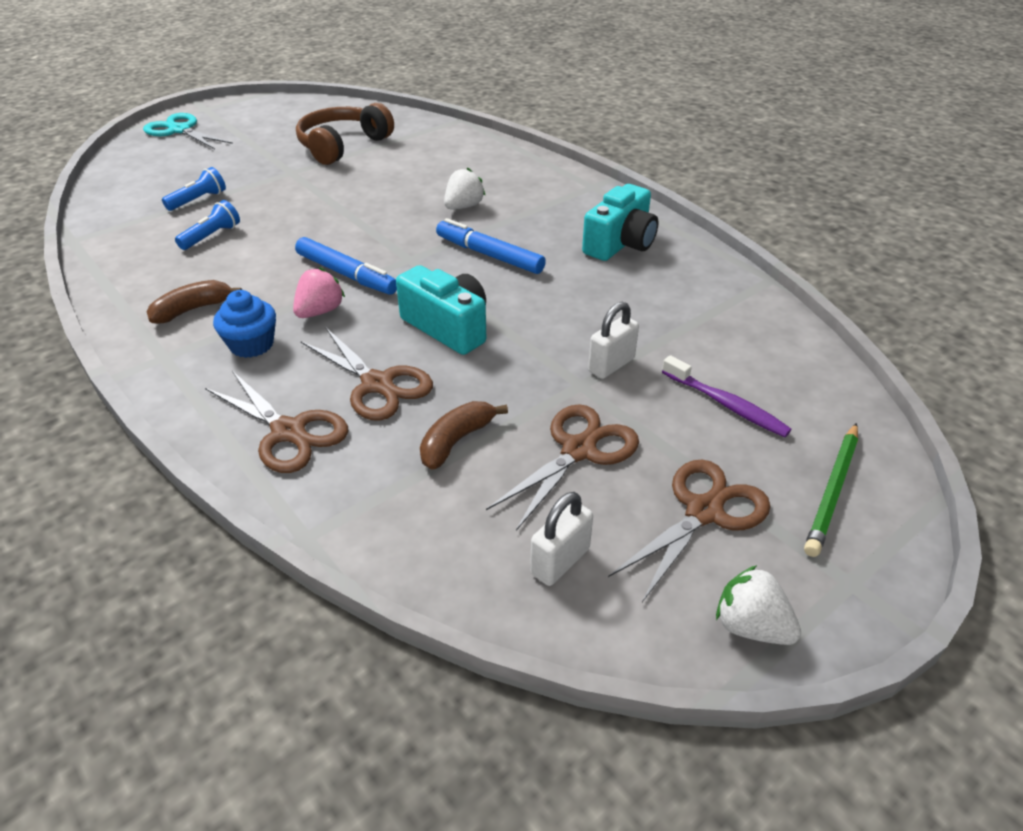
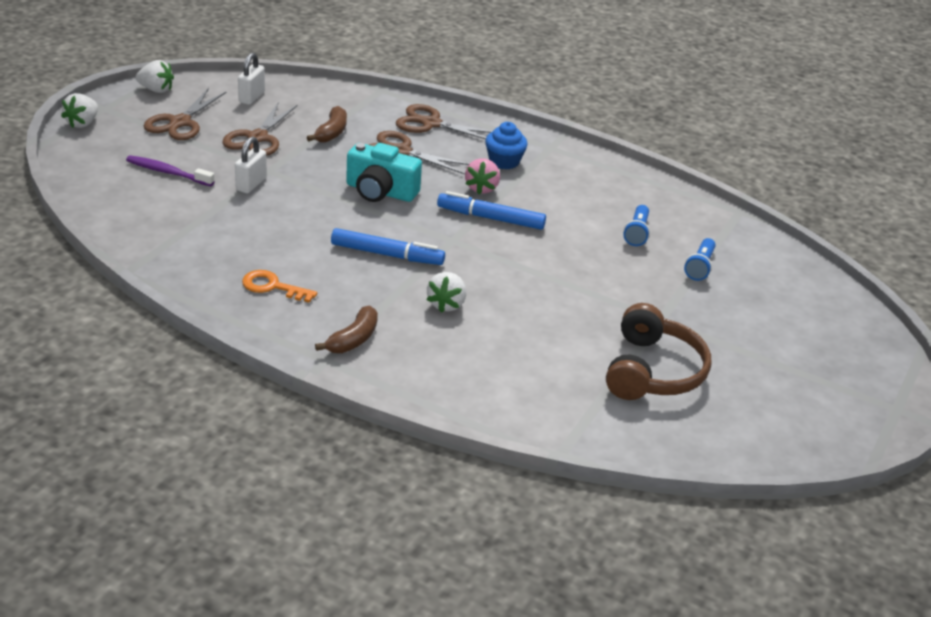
camera: 155 degrees right, 5 degrees down
turquoise scissors [143,113,233,149] -> none
brown banana [146,280,242,324] -> brown banana moved to [315,306,378,353]
turquoise camera [582,184,659,261] -> orange key [242,270,317,303]
green pencil [804,423,858,557] -> none
none -> white strawberry [61,93,98,128]

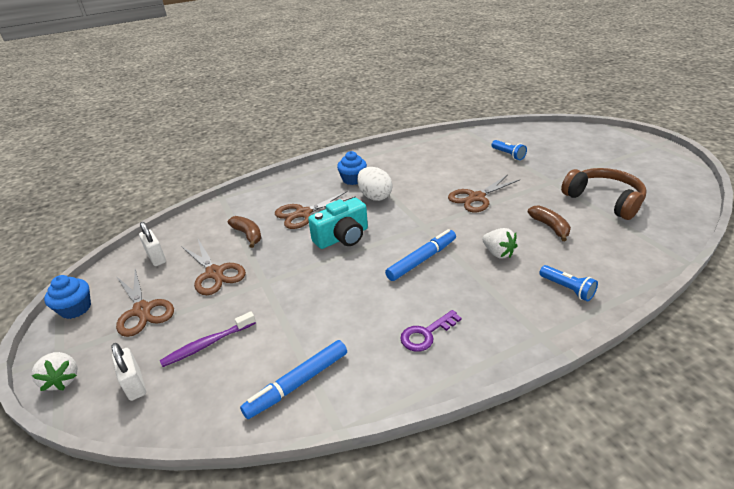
camera: 50 degrees left, 0 degrees up
white strawberry [135,60,174,93] -> blue cupcake [44,275,91,319]
white padlock [235,137,267,193] -> white padlock moved to [111,343,146,401]
orange key [242,270,317,303] -> purple key [400,310,462,352]
brown banana [315,306,378,353] -> brown banana moved to [528,205,571,241]
brown scissors [396,104,493,139] -> brown scissors moved to [448,175,519,212]
blue marker [437,191,546,230] -> blue marker moved to [240,340,347,419]
pink strawberry [465,159,500,194] -> white egg [357,167,393,201]
blue flashlight [623,205,650,246] -> blue flashlight moved to [539,265,598,301]

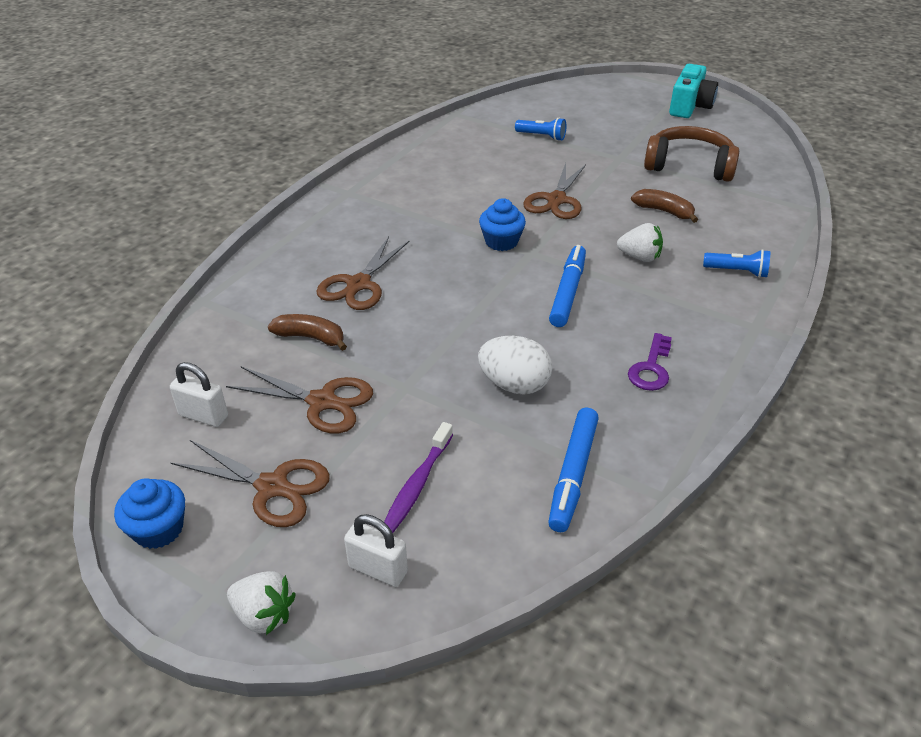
camera: 35 degrees left, 5 degrees up
turquoise camera [308,198,368,249] -> turquoise camera moved to [669,64,718,118]
blue cupcake [337,151,367,185] -> blue cupcake moved to [479,198,526,251]
white egg [357,167,393,201] -> white egg moved to [478,336,552,394]

